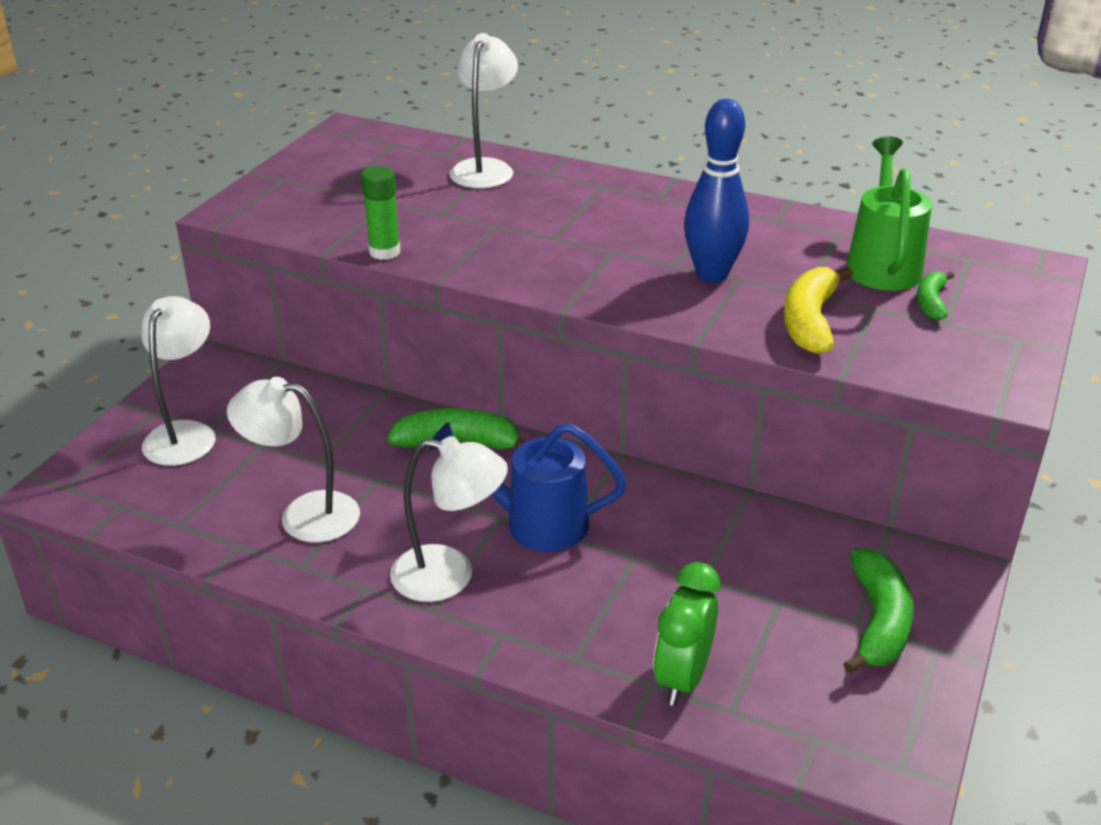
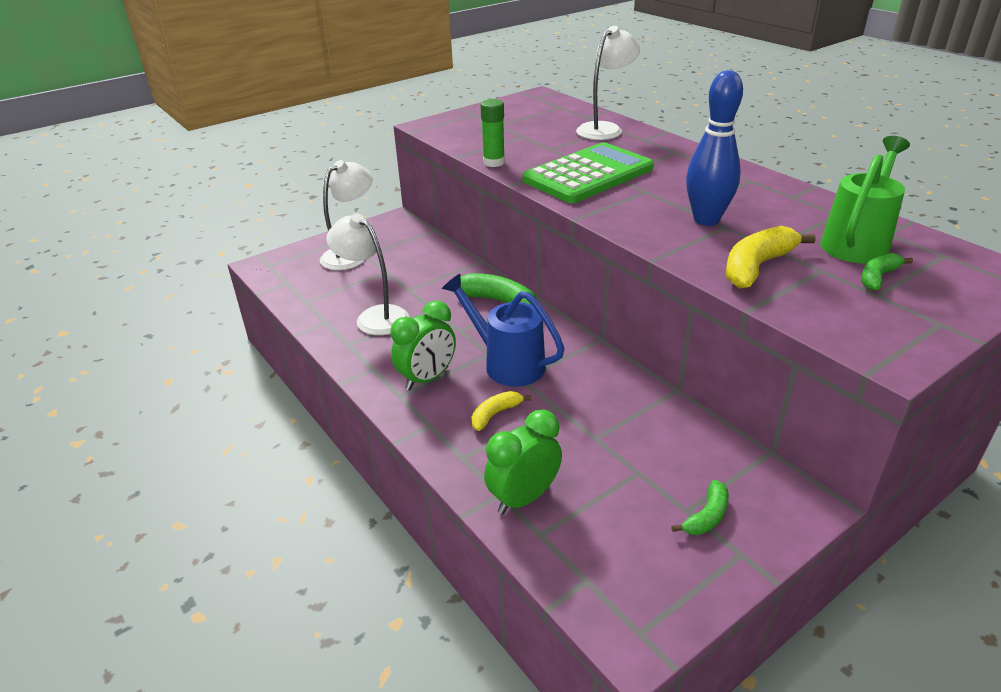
camera: 30 degrees right, 0 degrees up
white lamp [390,436,508,602] -> green clock [390,300,456,390]
green banana [843,548,914,674] -> green banana [671,480,729,535], size x0.58
none -> yellow banana [472,391,531,431]
none -> green calculator [523,142,654,203]

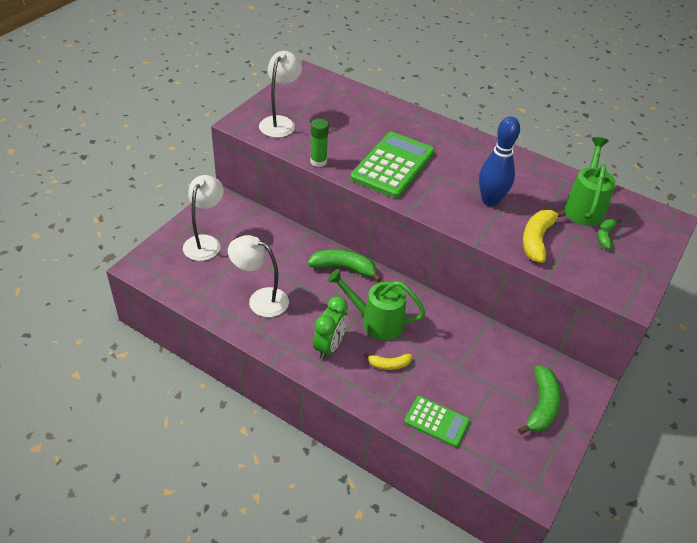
camera: 25 degrees left, 10 degrees up
blue watering can [442,274,564,387] -> green watering can [327,269,426,340]
yellow banana [472,391,531,431] -> yellow banana turned 120 degrees counterclockwise [364,353,412,370]
green clock [484,410,562,514] -> green calculator [404,396,470,448]
white lamp [576,26,640,140] -> white lamp moved to [259,51,302,138]
green banana [671,480,729,535] -> green banana [518,365,561,434], size x1.72

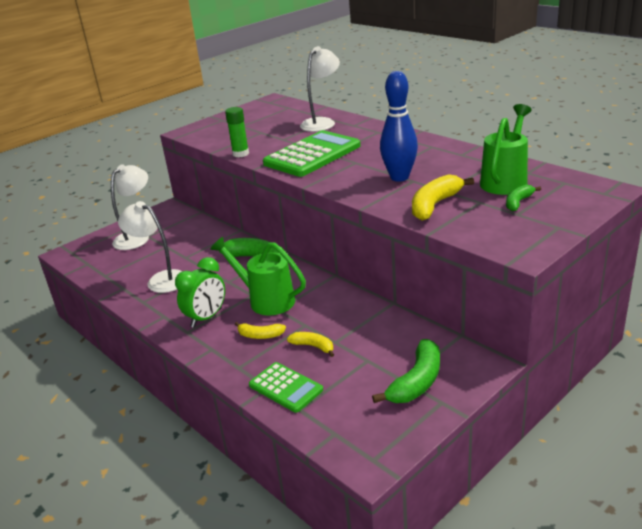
camera: 20 degrees right, 15 degrees down
white lamp [259,51,302,138] -> white lamp moved to [300,46,340,132]
none -> yellow banana [287,332,334,357]

